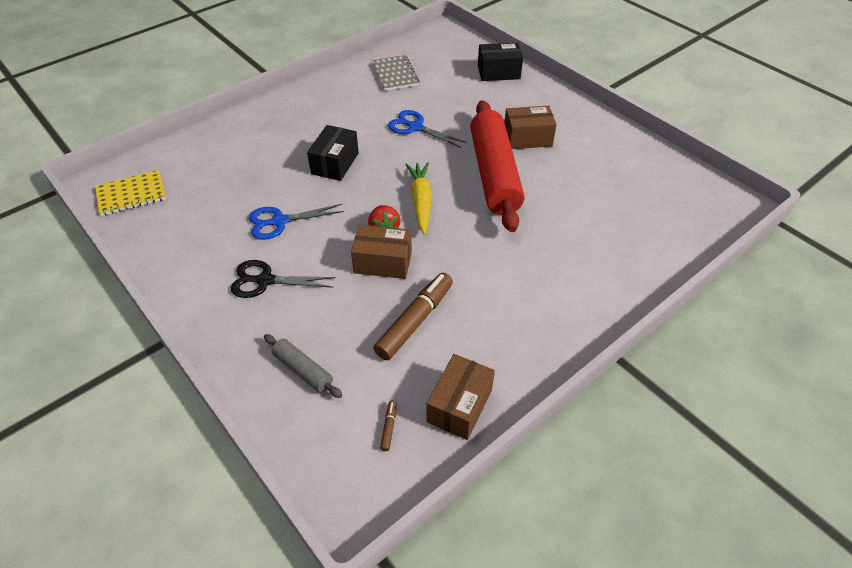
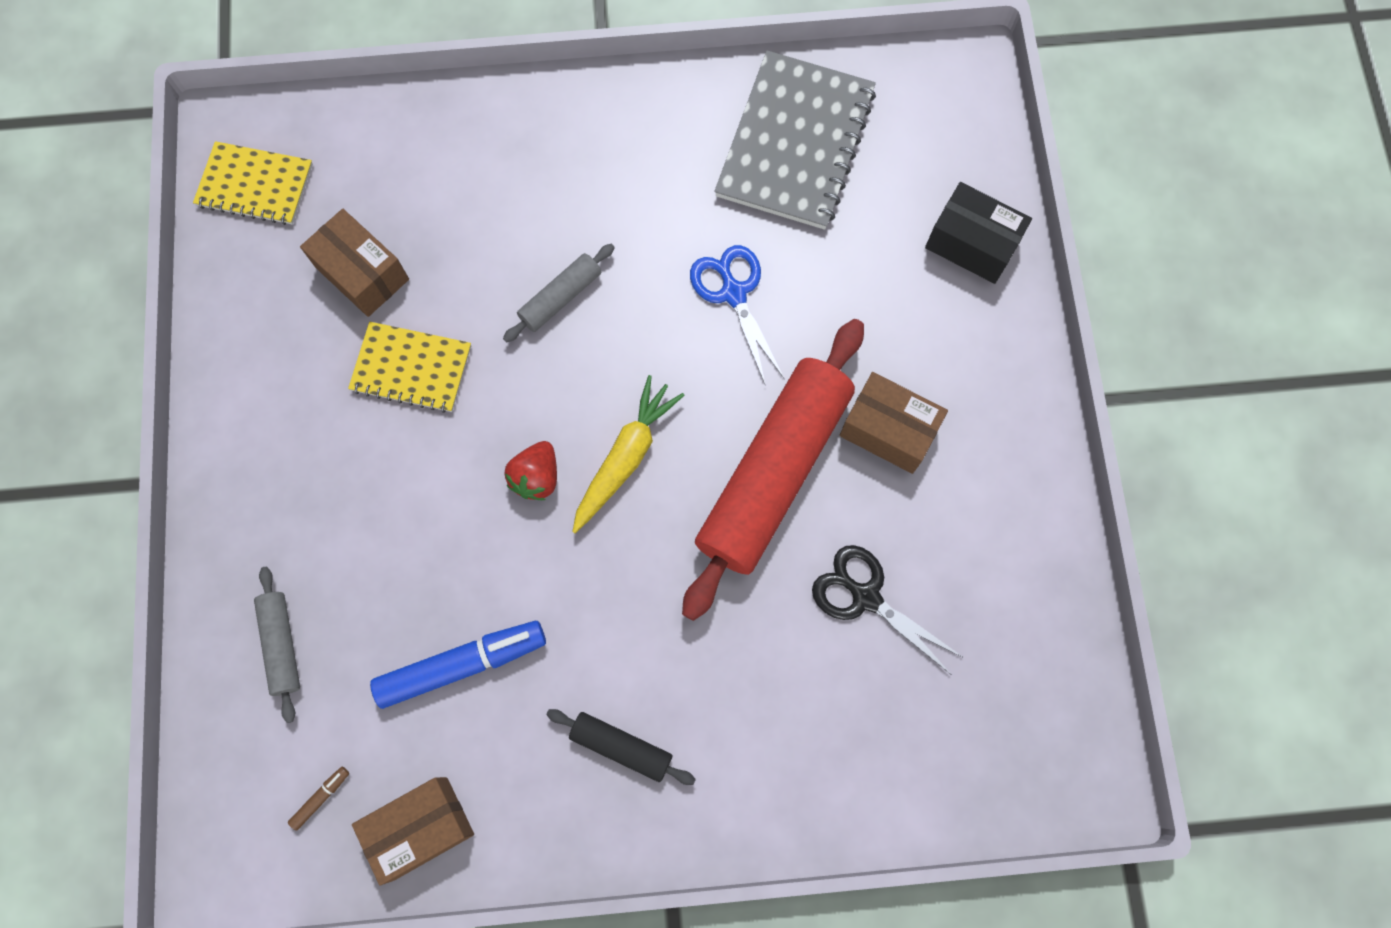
camera: 35 degrees right, 25 degrees up
black scissors [231,260,336,298] -> black scissors moved to [812,545,964,674]
blue scissors [249,204,344,240] -> yellow notebook [348,322,471,413]
black box [307,125,359,181] -> grey rolling pin [503,244,615,343]
brown box [351,224,412,279] -> brown box moved to [300,209,409,317]
grey notebook [372,55,419,91] -> grey notebook [714,50,876,230], size x1.67
brown marker [373,273,453,361] -> blue marker [370,621,546,709]
none -> black rolling pin [546,709,696,785]

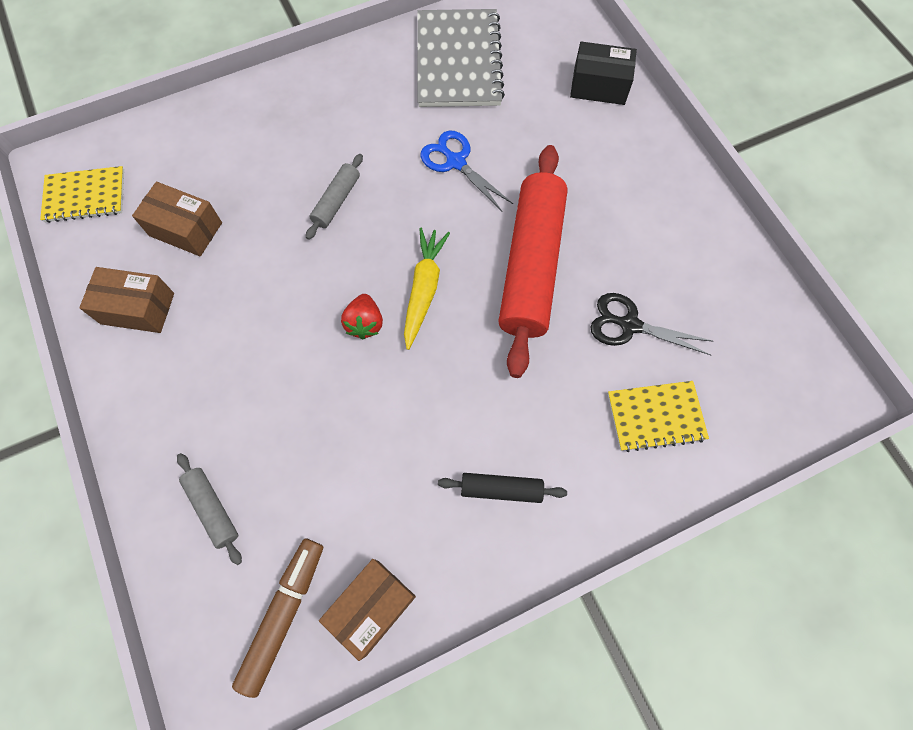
camera: 20 degrees left, 5 degrees down
brown marker [288,767,349,831] -> brown marker [232,538,323,698], size x2.44
yellow notebook [348,322,471,413] -> yellow notebook moved to [608,381,709,452]
blue marker [370,621,546,709] -> none
brown box [839,372,948,474] -> brown box moved to [79,267,174,333]

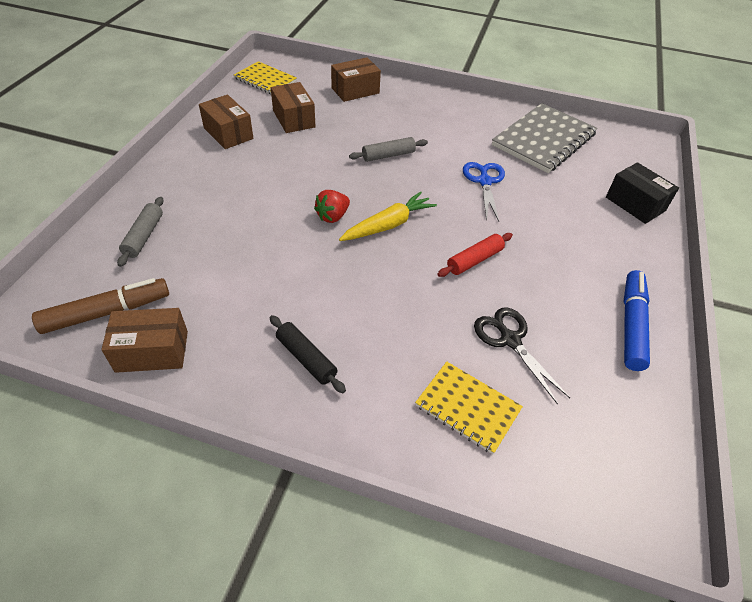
camera: 40 degrees right, 20 degrees down
red rolling pin [498,145,568,378] -> red rolling pin [438,233,513,277], size x0.44
none -> brown box [331,57,381,102]
none -> blue marker [623,270,650,371]

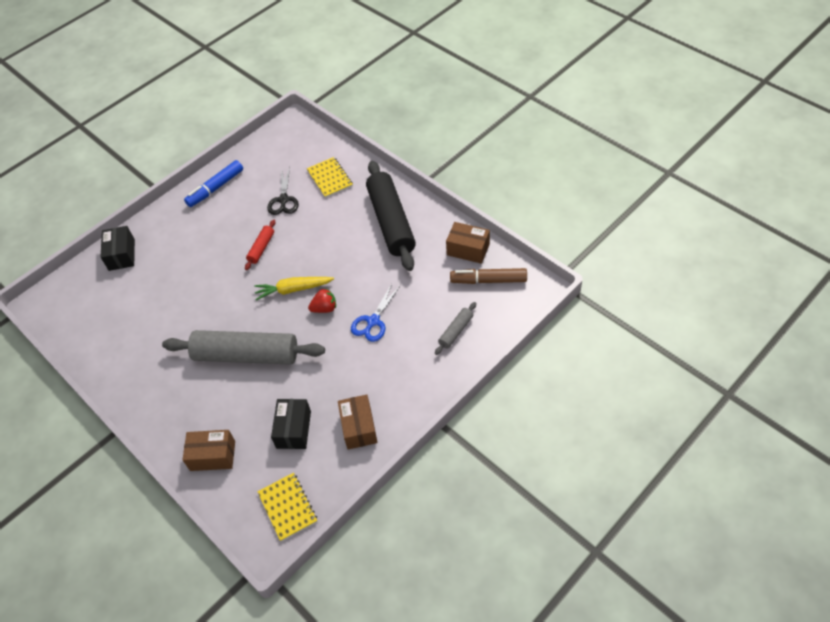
camera: 145 degrees left, 5 degrees up
black rolling pin [270,315,346,393] -> black rolling pin [366,161,416,271], size x2.27
brown box [271,82,316,133] -> black box [271,399,311,449]
grey rolling pin [349,137,428,162] -> grey rolling pin [162,330,325,365], size x2.27
red rolling pin [438,233,513,277] -> red rolling pin turned 60 degrees counterclockwise [245,220,275,270]
blue scissors [463,162,505,221] -> blue scissors moved to [351,284,401,342]
grey notebook [492,103,597,173] -> none

